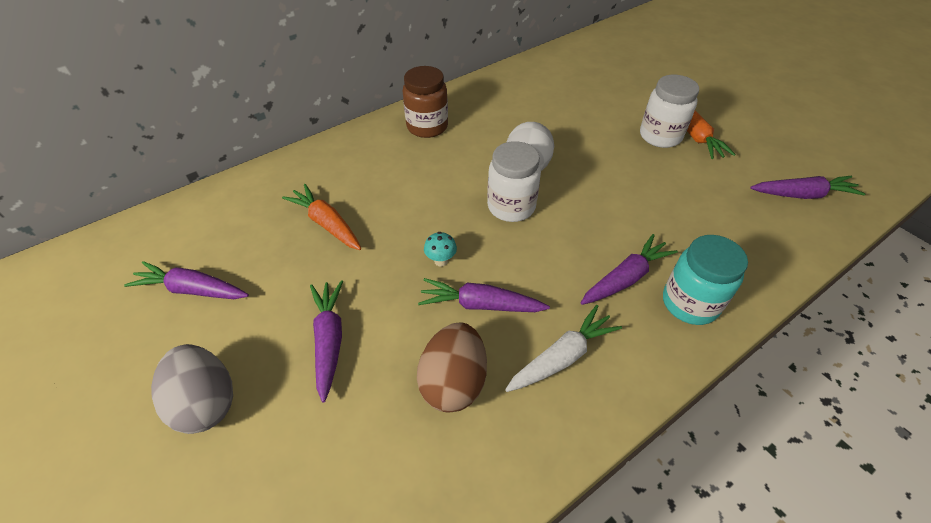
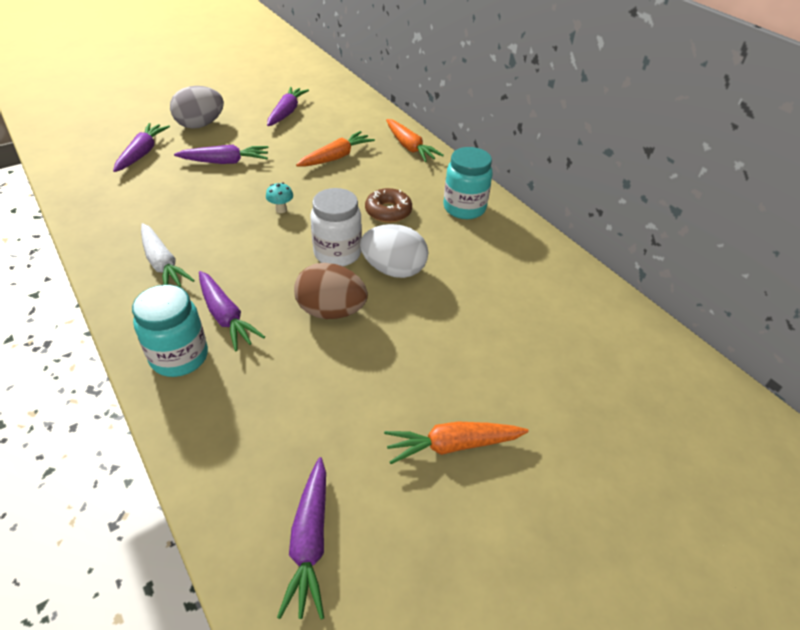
camera: 90 degrees right, 5 degrees down
brown jar [403,66,448,138] -> turquoise jar [444,147,493,219]
brown egg [417,323,487,413] -> brown egg moved to [294,263,368,319]
purple carrot [418,278,550,312] -> purple carrot moved to [113,123,170,172]
white jar [640,75,699,148] -> none
none -> brown donut [365,188,412,223]
none -> orange carrot [386,119,444,162]

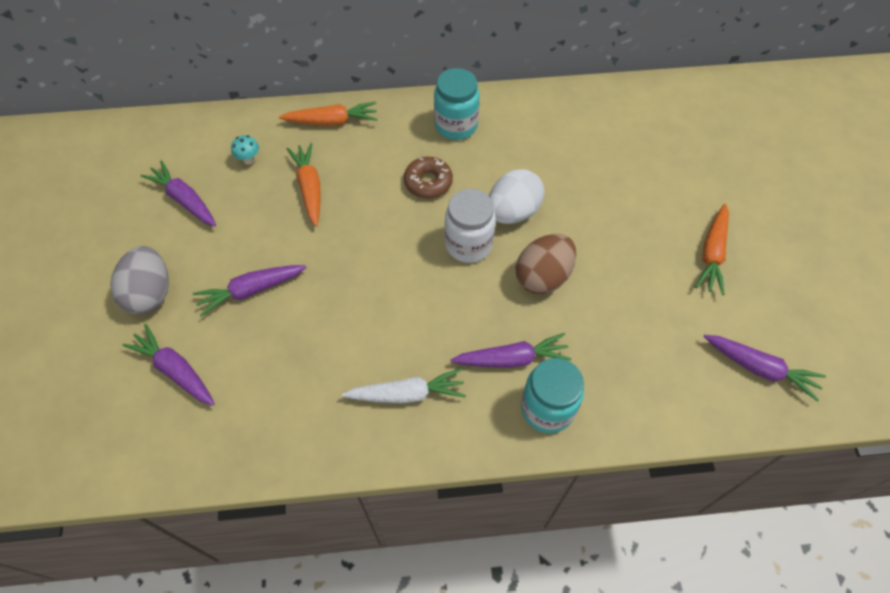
camera: 60 degrees left, 15 degrees up
purple carrot [174,145,268,164] -> purple carrot turned 135 degrees counterclockwise [193,265,306,317]
turquoise mushroom [266,182,293,213] -> turquoise mushroom moved to [231,135,259,165]

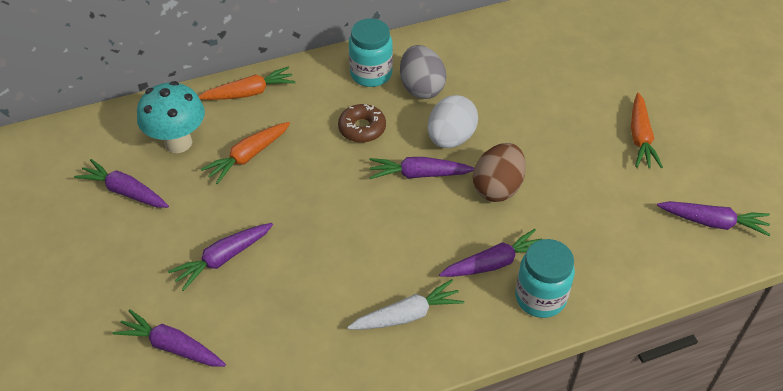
camera: 15 degrees left, 10 degrees down
grey egg [110,246,169,314] -> grey egg moved to [400,45,446,99]
turquoise mushroom [231,135,259,165] -> turquoise mushroom [137,81,205,153], size x2.37
orange carrot [287,143,321,226] -> orange carrot turned 105 degrees counterclockwise [201,122,290,184]
white jar [445,189,496,263] -> purple carrot [369,157,474,179]

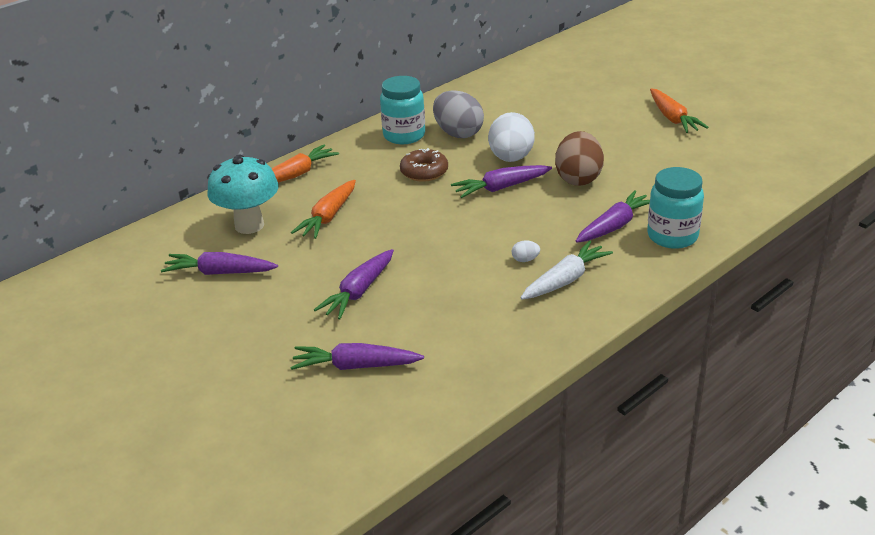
camera: 20 degrees left, 15 degrees down
purple carrot [657,201,771,236] -> none
none -> white egg [512,240,540,262]

